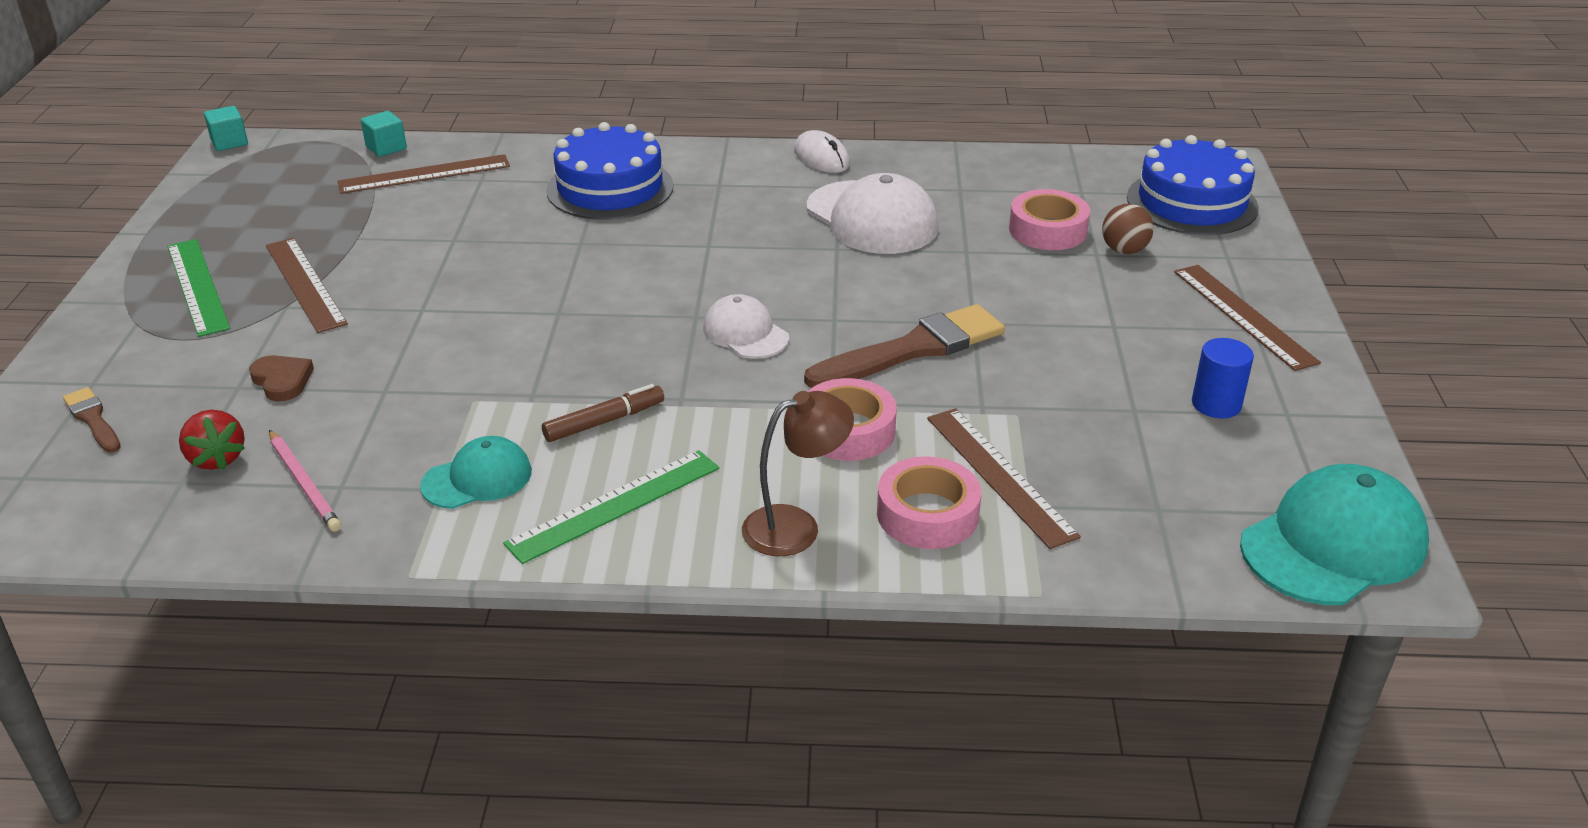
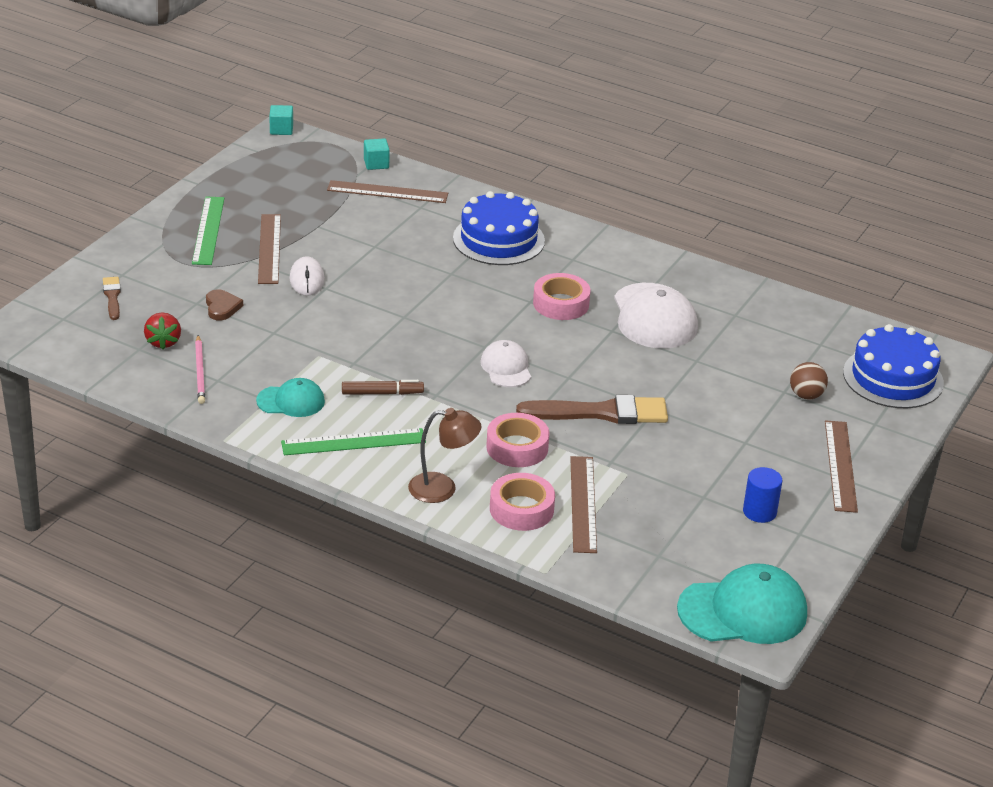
camera: 25 degrees right, 0 degrees up
white mouse [794,130,850,173] -> white mouse moved to [289,256,325,296]
pink tape [1009,189,1090,250] -> pink tape moved to [533,273,591,320]

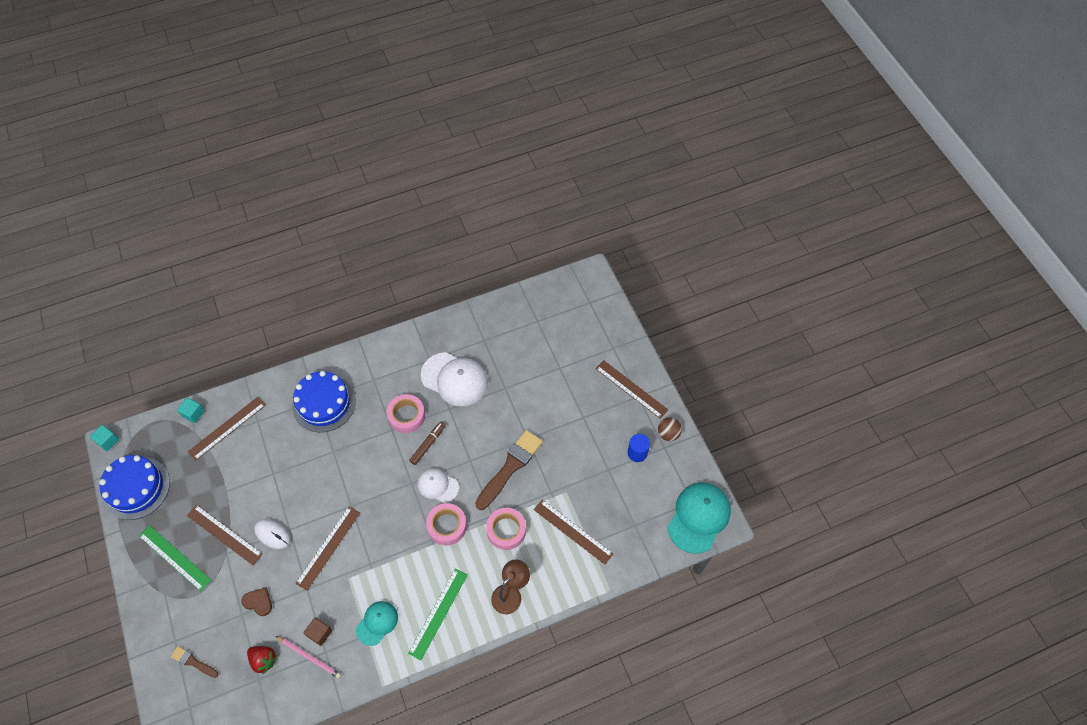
camera: 50 degrees left, 25 degrees up
brown marker [342,380,424,395] -> brown marker moved to [409,422,446,465]
pink tape [490,473,555,531] -> pink tape moved to [426,503,467,545]
brown ball [790,362,828,399] -> brown ball moved to [658,418,682,441]
blue cake [843,324,944,408] -> blue cake moved to [99,455,170,520]
none -> brown ruler [295,506,360,591]
none -> brown cube [304,618,332,646]

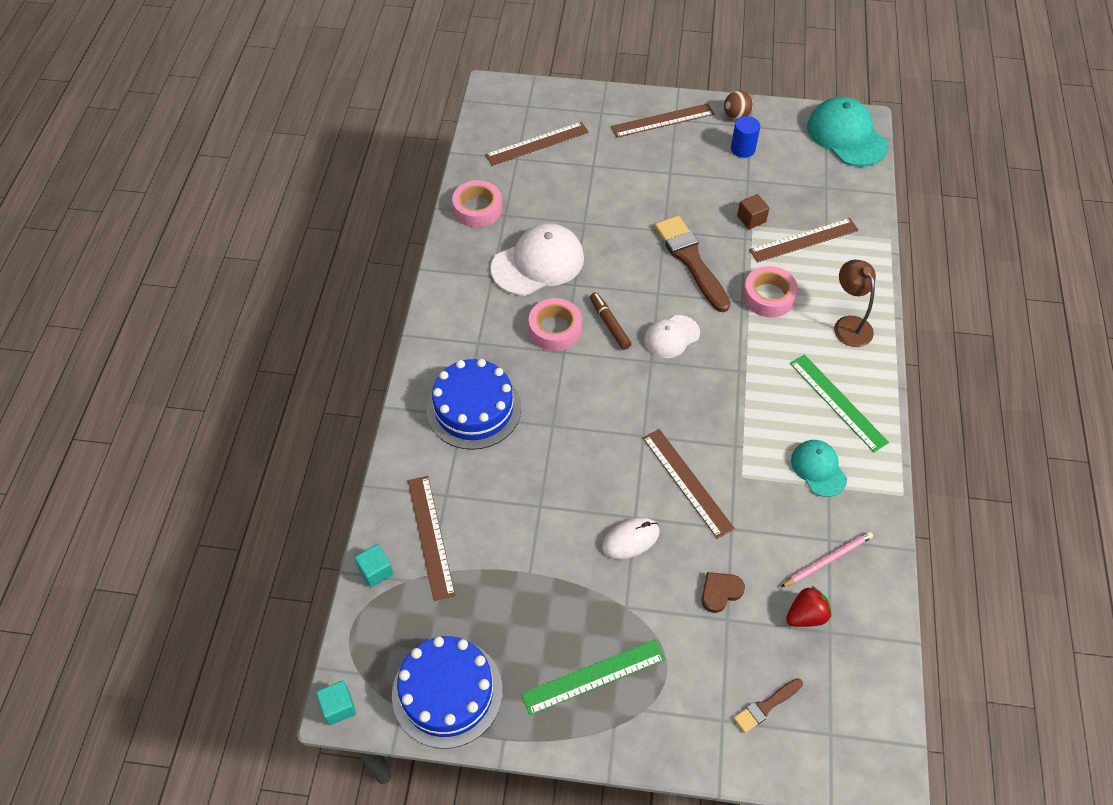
camera: 60 degrees left, 5 degrees down
brown ruler [187,505,263,565] -> brown ruler moved to [485,122,589,166]
brown cube [304,618,332,646] -> brown cube moved to [737,194,769,229]
pink tape [426,503,467,545] -> pink tape moved to [452,180,502,228]

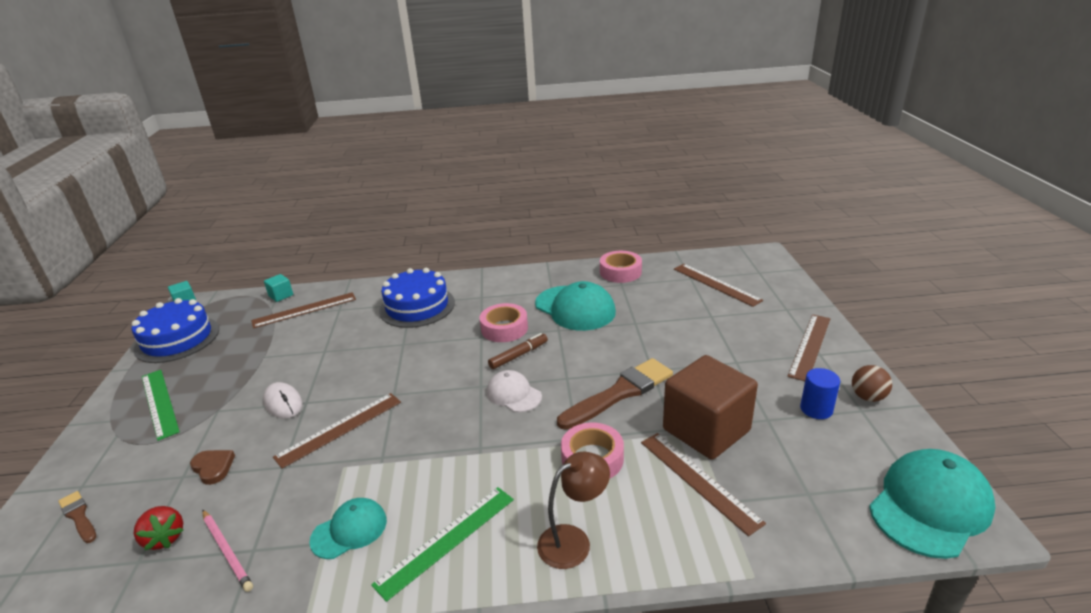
camera: 80 degrees right, 25 degrees down
white cap [491,223,584,296] -> turquoise cap [535,281,616,331]
brown ruler [611,103,714,138] -> brown ruler turned 60 degrees clockwise [788,314,830,381]
brown cube [737,194,769,229] -> brown cube [663,355,758,460], size x2.40

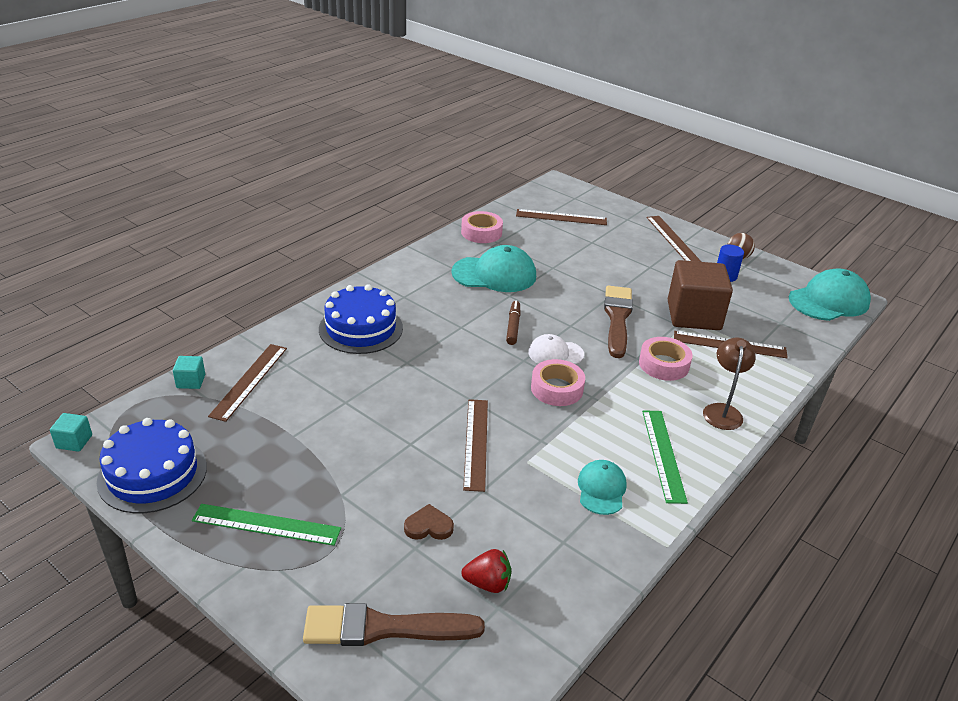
camera: 50 degrees left, 5 degrees up
brown brush [58,491,96,543] -> brown brush [303,603,485,646], size x1.99
pink pencil [202,510,253,592] -> none
white mouse [263,382,302,419] -> none
pink tape [480,303,528,342] -> pink tape moved to [531,359,585,406]
turquoise cap [869,449,996,559] -> turquoise cap turned 60 degrees clockwise [789,269,871,321]

